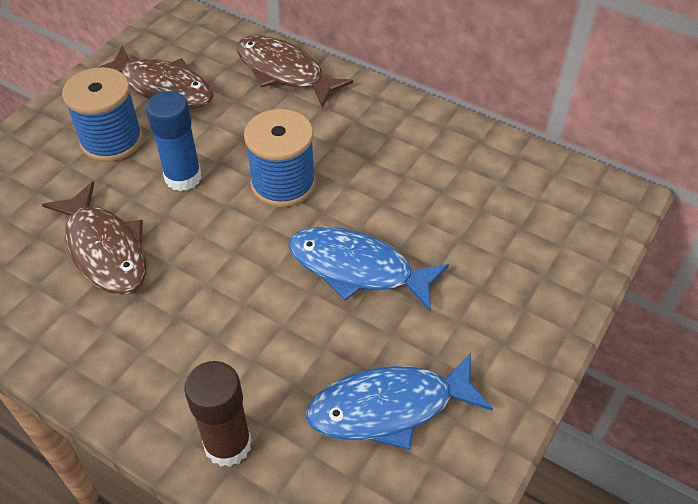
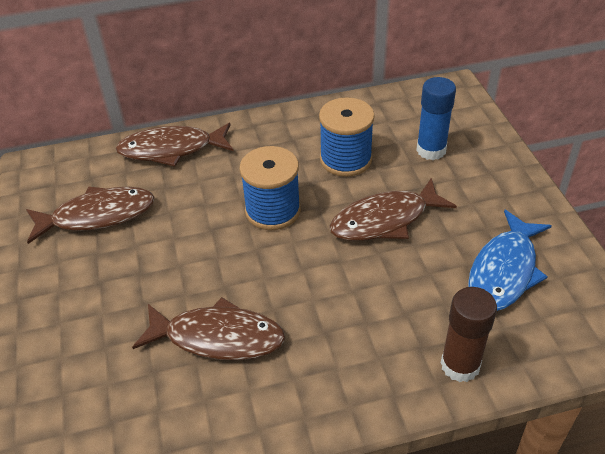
camera: 45 degrees left, 5 degrees down
blue spool [62,67,143,162] -> blue spool moved to [319,97,375,177]
blue glue stick [146,91,202,191] -> blue glue stick moved to [416,77,456,160]
blue fish [288,226,449,311] -> brown fish [329,178,457,241]

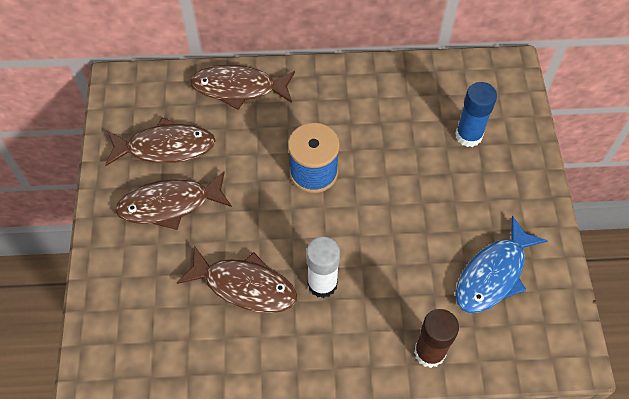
camera: 10 degrees right, 15 degrees up
blue spool [319,97,375,177] -> none
brown fish [329,178,457,241] -> brown fish moved to [115,171,232,230]
none -> white glue stick [306,237,340,298]

